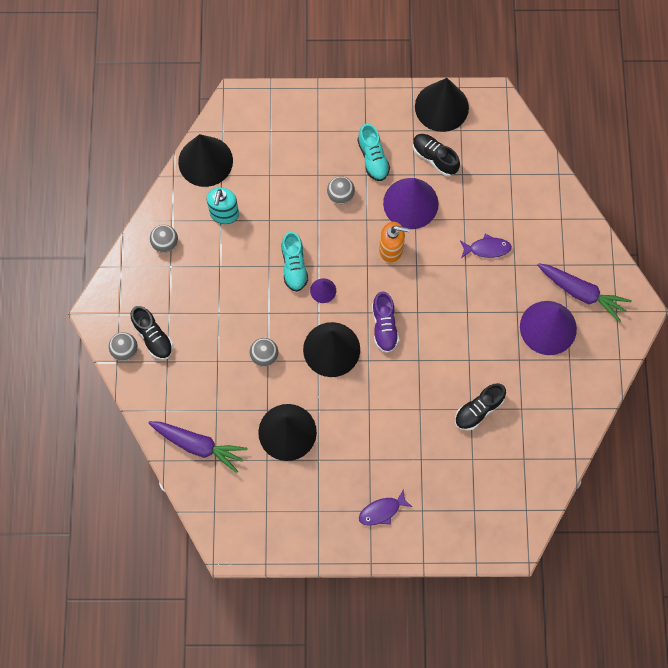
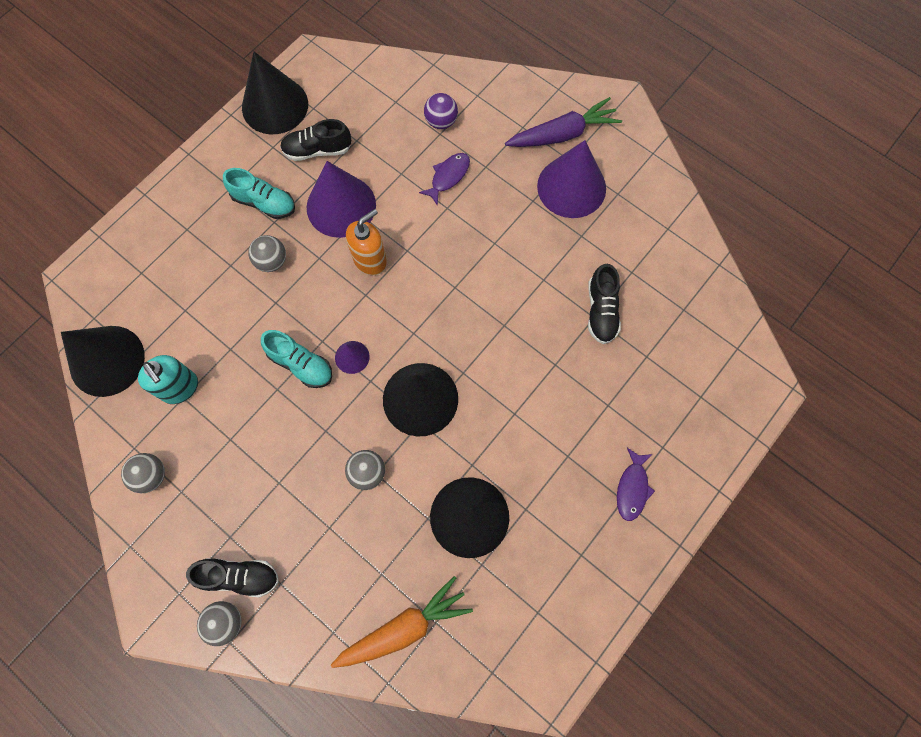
camera: 50 degrees left, 0 degrees up
purple carrot [149,421,248,473] -> orange carrot [331,576,473,668]
purple shoe [372,292,399,353] -> none
none -> purple ball [424,93,458,129]

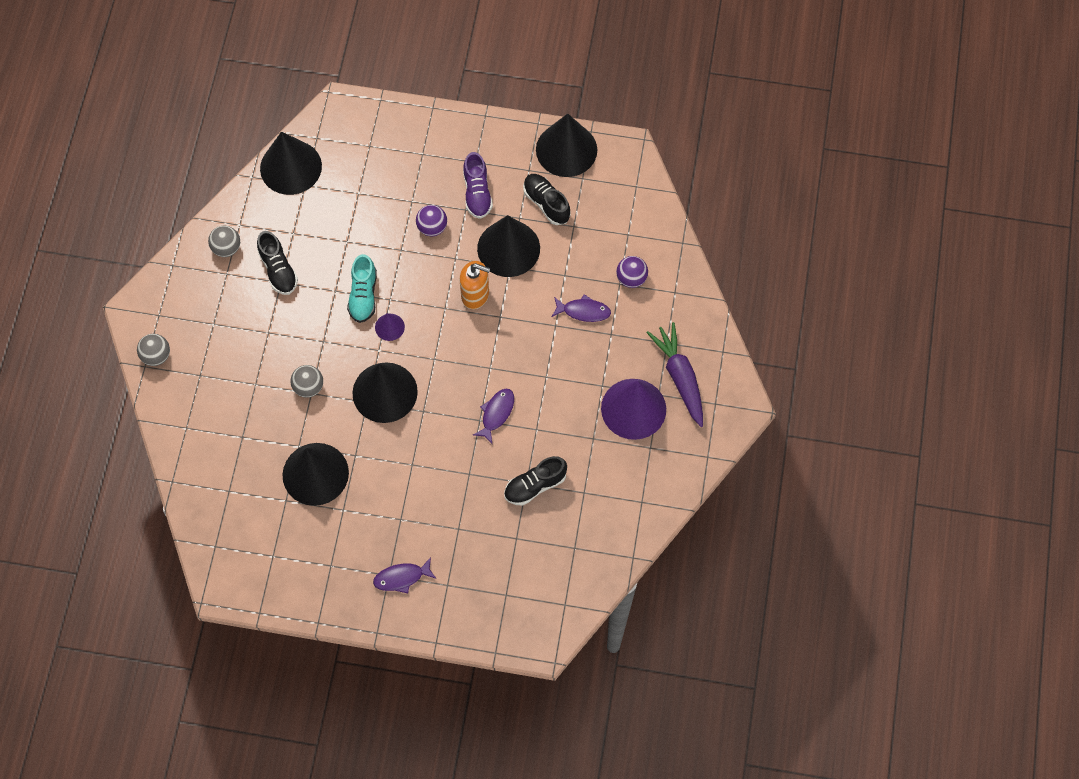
camera: 60 degrees right, 5 degrees down
turquoise soap dispenser [138,355,198,404] -> none
black shoe [186,558,279,597] -> black shoe moved to [257,231,298,295]
turquoise shoe [223,168,295,219] -> purple shoe [463,152,493,219]
grey ball [248,235,286,272] -> purple ball [416,205,447,236]
purple cone [307,161,376,238] -> black cone [477,215,540,277]
orange carrot [331,576,473,668] -> none
purple carrot [505,97,622,147] -> purple carrot turned 150 degrees counterclockwise [647,322,703,427]
none -> purple fish [473,389,514,444]

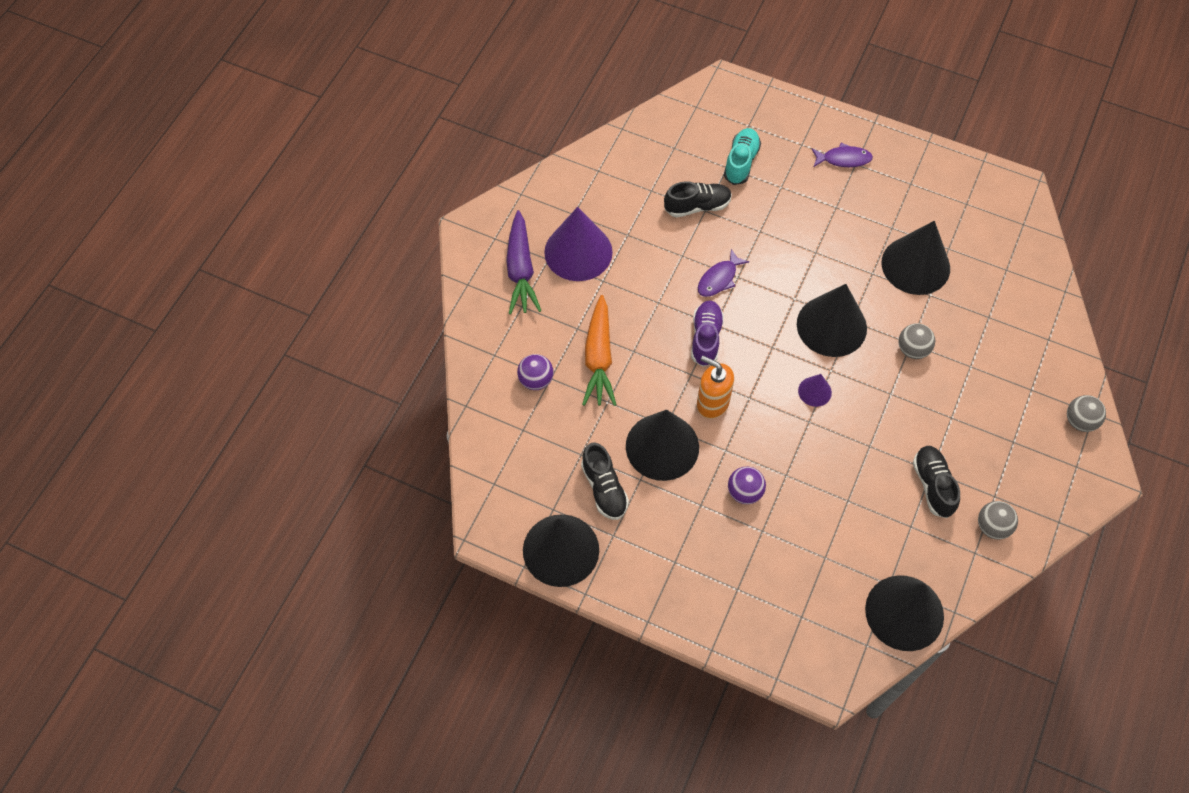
camera: 165 degrees left, 5 degrees down
turquoise shoe [347,254,377,323] -> turquoise shoe moved to [724,128,761,185]
purple shoe [463,152,493,219] -> purple shoe moved to [691,300,724,367]
purple fish [552,294,611,322] -> orange carrot [582,295,617,406]

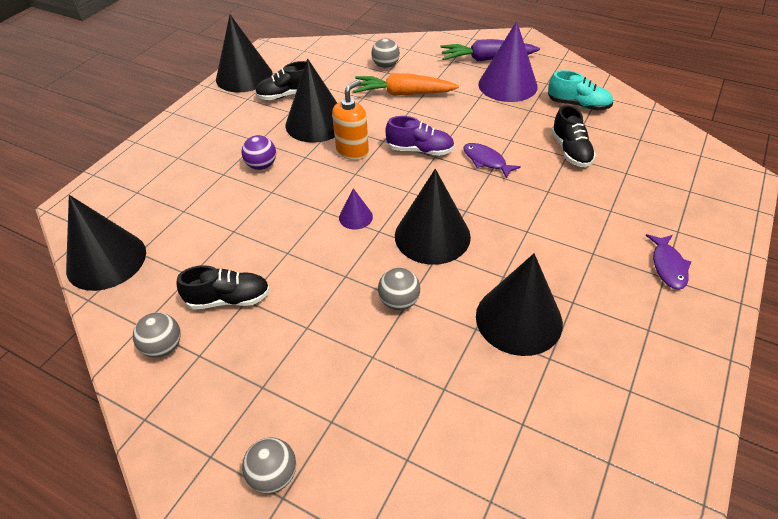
camera: 95 degrees right, 15 degrees down
purple ball [517,354,553,390] -> grey ball [371,38,400,68]
turquoise shoe [724,128,761,185] -> turquoise shoe moved to [548,70,613,110]

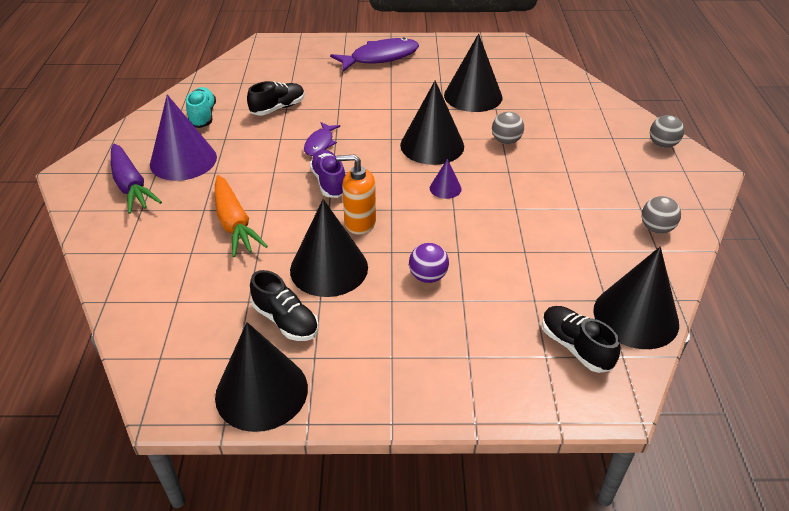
camera: 120 degrees left, 5 degrees down
black shoe [176,265,270,310] -> black shoe moved to [542,306,620,373]
grey ball [371,38,400,68] -> none
purple fish [646,234,691,290] -> purple fish [330,37,419,72], size x1.80

